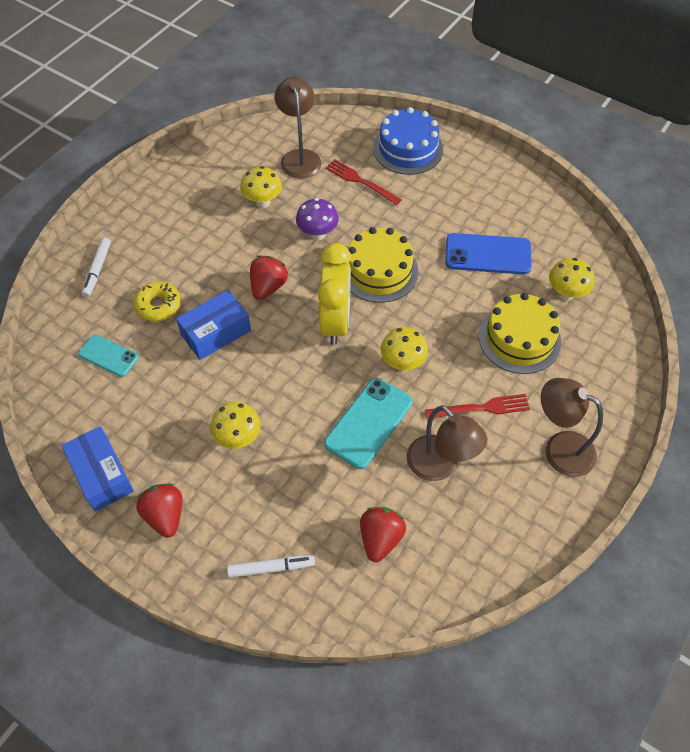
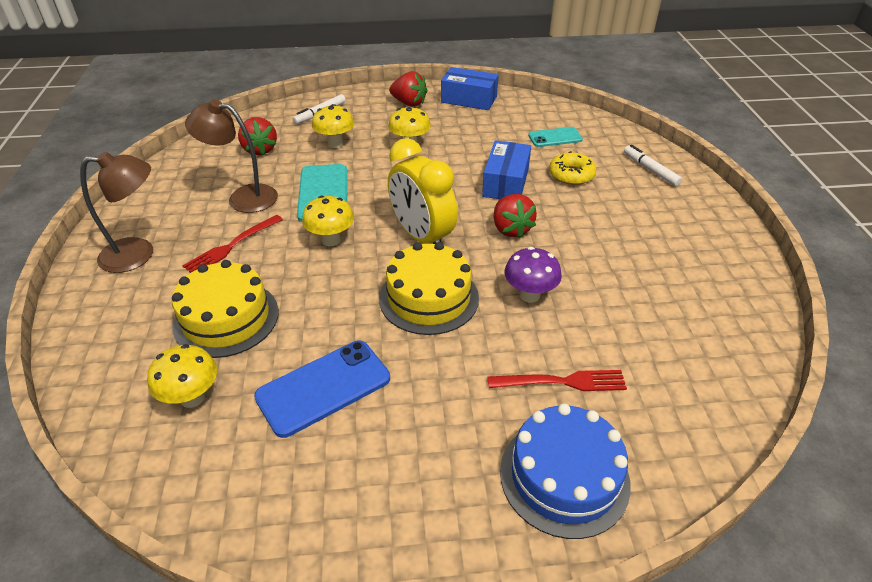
camera: 140 degrees right, 15 degrees down
yellow mushroom [240,166,282,208] -> yellow mushroom moved to [312,104,354,148]
brown lamp [274,77,321,178] -> none

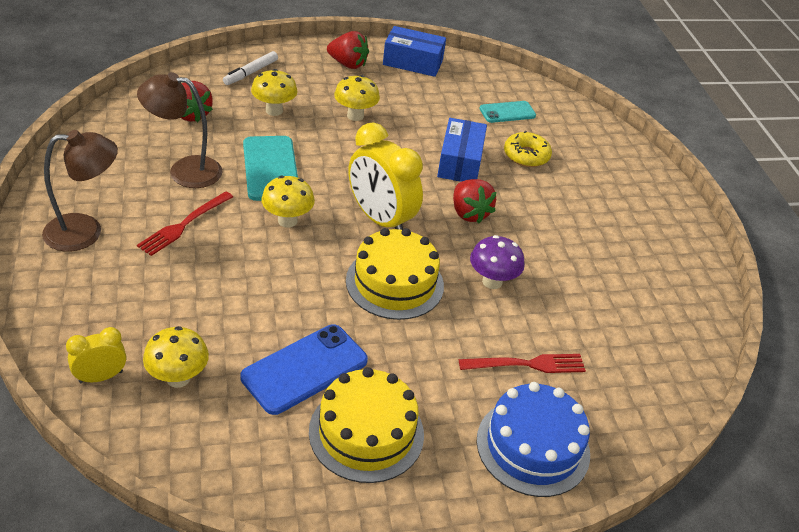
camera: 10 degrees left, 0 degrees up
yellow cake [172,260,279,358] -> yellow cake moved to [309,367,424,483]
white marker [624,145,682,186] -> none
none -> yellow clock [66,327,126,383]

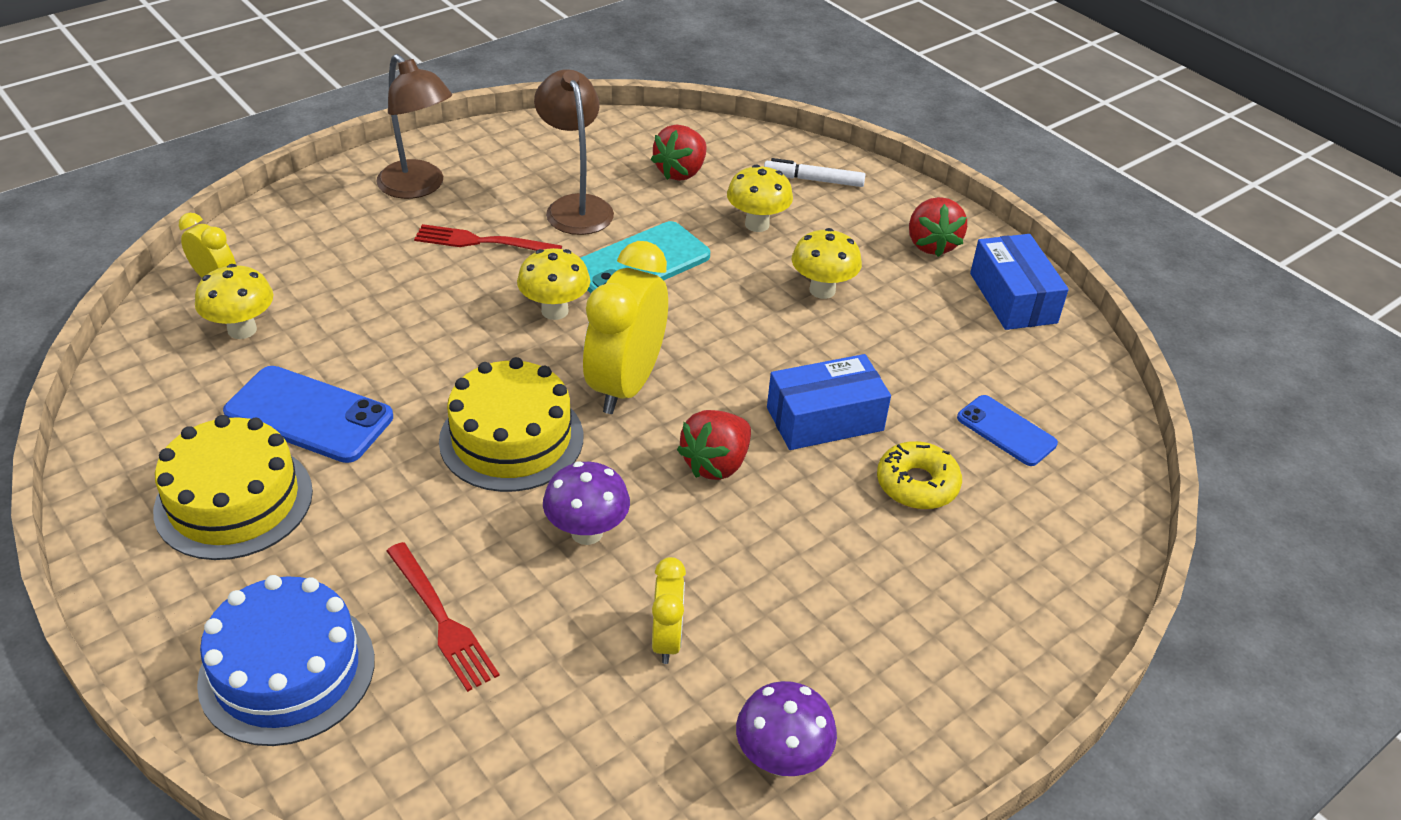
camera: 65 degrees right, 0 degrees up
turquoise phone [479,101,536,123] -> blue phone [957,395,1058,466]
none -> yellow clock [652,557,686,664]
none -> purple mushroom [736,681,837,776]

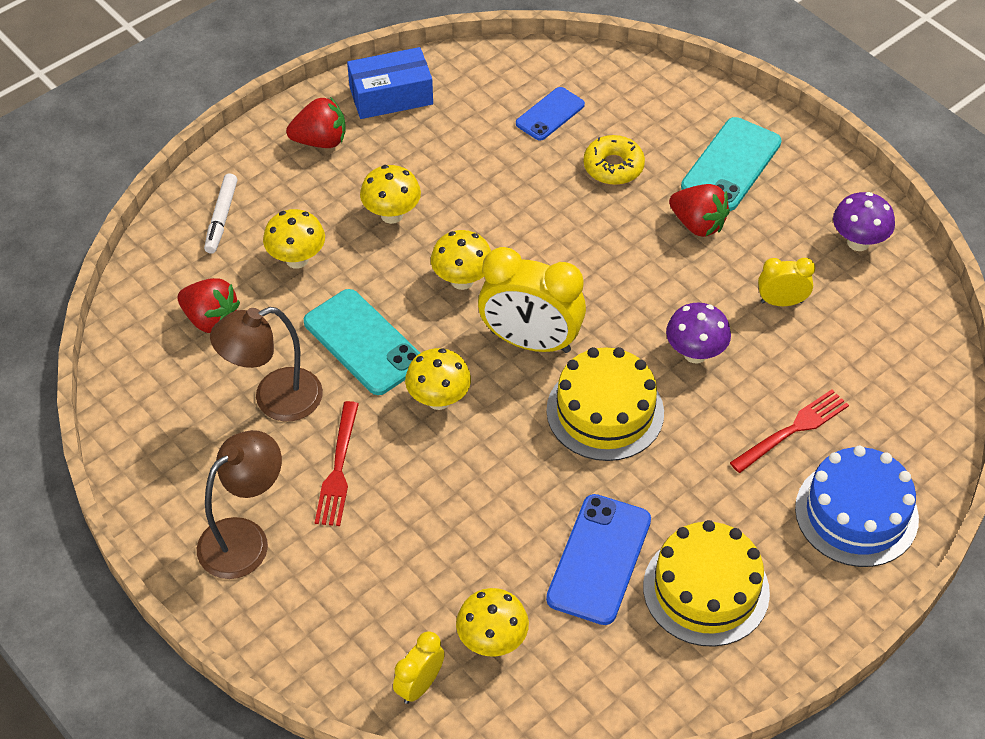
camera: 90 degrees left, 10 degrees up
red strawberry [677,410,751,480] -> red strawberry moved to [669,184,730,237]
blue box [767,354,891,450] -> none
none -> yellow mushroom [431,230,491,290]
none -> turquoise phone [681,117,782,211]

